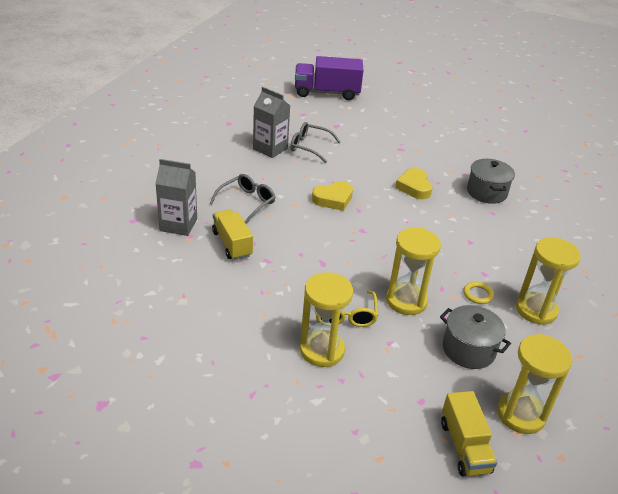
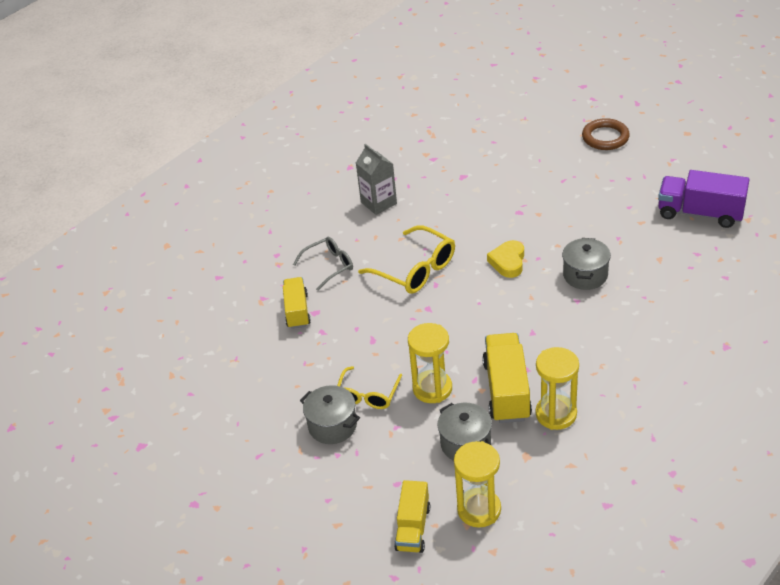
camera: 25 degrees right, 5 degrees up
grey carton [155,159,197,236] -> none
grey glasses [290,122,340,163] -> none
purple truck [295,56,364,100] -> purple truck moved to [658,170,750,228]
yellow hourglass [300,272,353,367] -> grey pot [300,385,360,444]
yellow heart [312,181,353,211] -> yellow glasses [358,226,455,294]
yellow ring [463,282,494,304] -> yellow truck [482,333,532,423]
none -> brown ring [582,118,630,150]

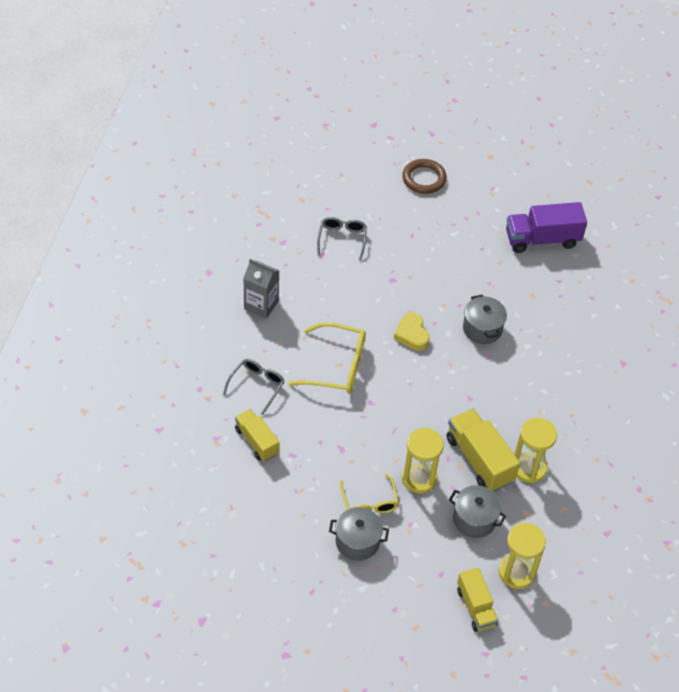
camera: 35 degrees left, 10 degrees up
none -> grey glasses [317,217,367,261]

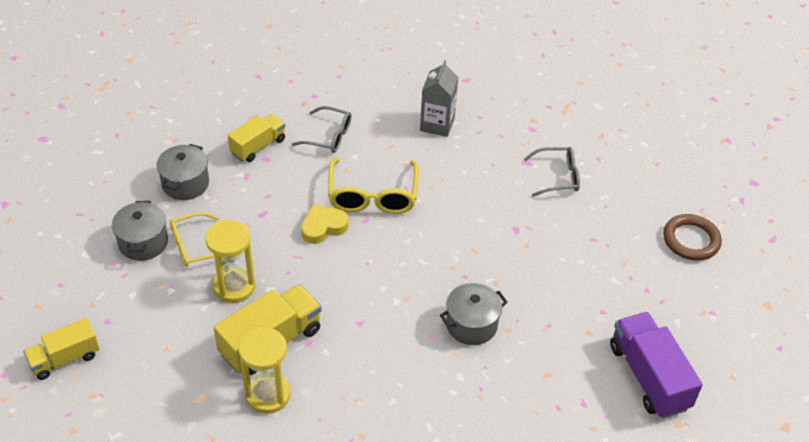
camera: 80 degrees right, 5 degrees down
yellow heart [394,313,430,351] -> yellow heart moved to [301,205,349,244]
grey pot [449,485,506,538] -> grey pot moved to [157,144,209,200]
yellow hourglass [499,522,546,589] -> none

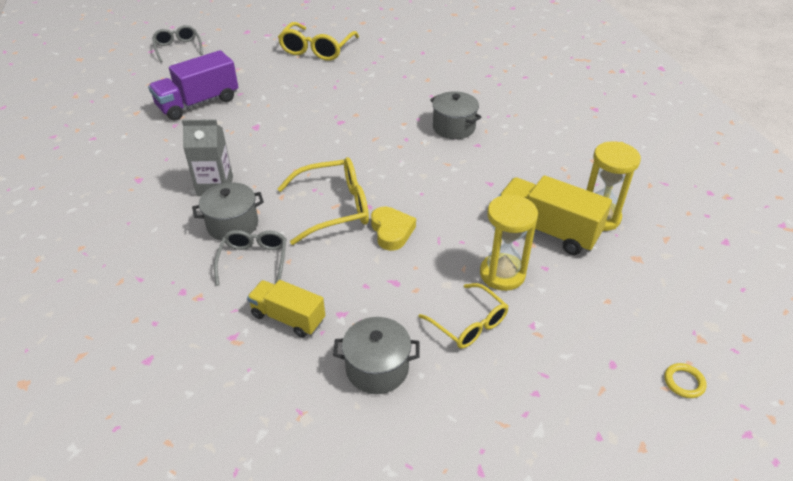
camera: 105 degrees left, 5 degrees down
yellow truck [23,318,99,380] -> yellow ring [664,363,707,398]
grey pot [112,201,168,261] -> grey pot moved to [192,182,264,241]
yellow heart [301,205,349,244] -> yellow heart turned 150 degrees counterclockwise [371,207,416,251]
grey glasses [524,147,580,197] -> grey glasses moved to [152,25,203,62]
purple truck [610,312,703,418] -> purple truck moved to [148,50,238,121]
brown ring [663,214,722,261] -> yellow glasses [278,22,359,61]

